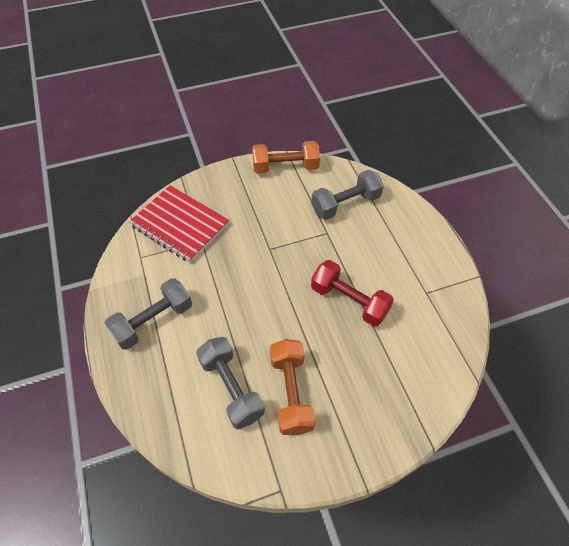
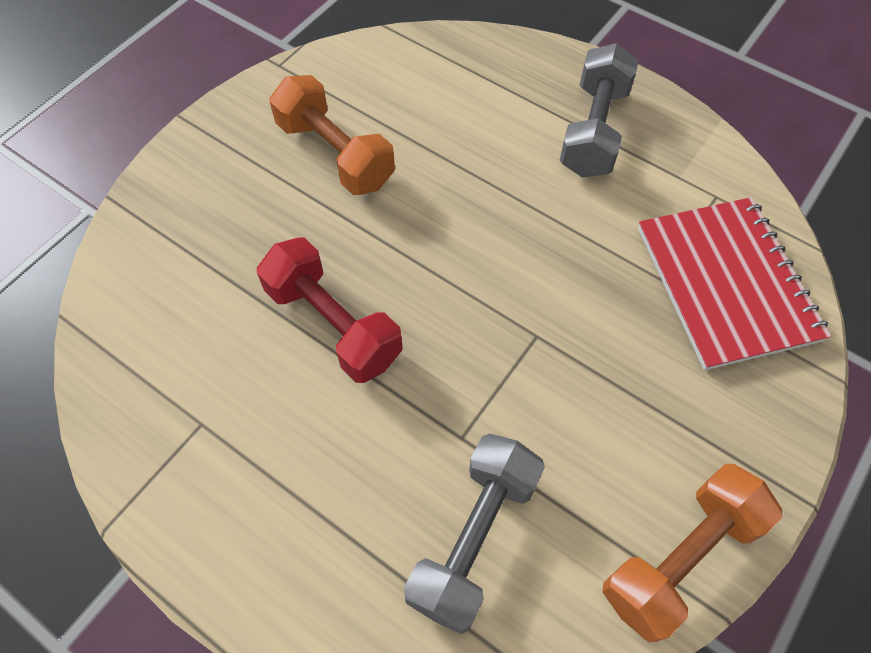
camera: 145 degrees right, 5 degrees up
red notebook [129,185,229,263] -> red notebook turned 75 degrees clockwise [638,197,831,370]
grey dumbbell [196,337,265,429] -> none
red dumbbell [311,260,394,327] -> red dumbbell turned 45 degrees clockwise [257,238,403,383]

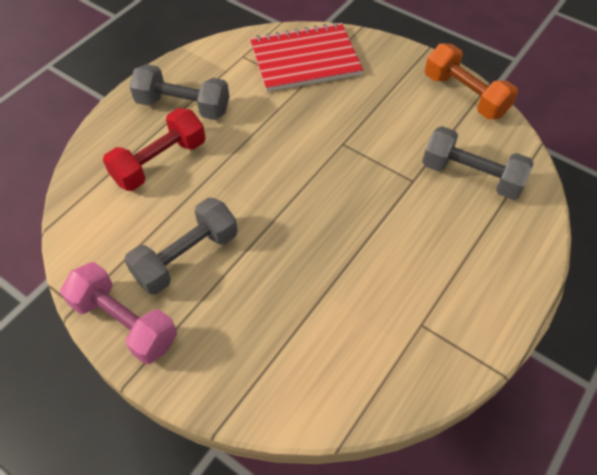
camera: 90 degrees left, 5 degrees down
red dumbbell [257,238,403,383] -> red dumbbell moved to [103,108,206,191]
orange dumbbell [269,75,395,195] -> grey dumbbell [124,198,238,295]
none -> pink dumbbell [60,262,177,364]

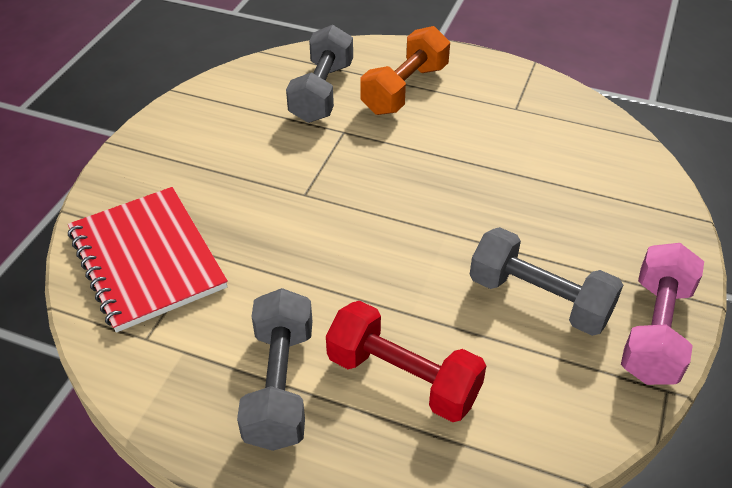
camera: 105 degrees left, 10 degrees down
orange dumbbell [425,43,518,120] -> orange dumbbell moved to [360,26,450,115]

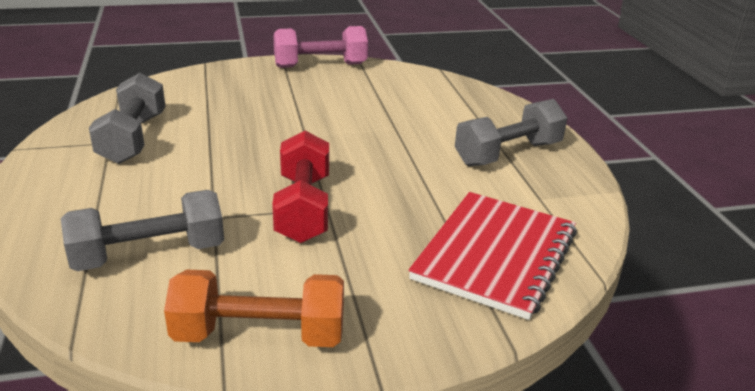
camera: 125 degrees left, 15 degrees down
red dumbbell [326,301,486,422] -> red dumbbell moved to [272,131,329,243]
orange dumbbell [360,26,450,115] -> orange dumbbell moved to [164,269,344,347]
grey dumbbell [470,227,623,336] -> grey dumbbell moved to [89,73,165,164]

